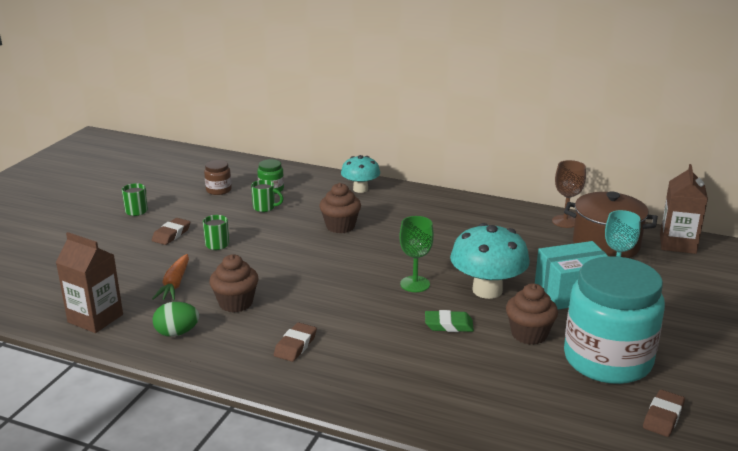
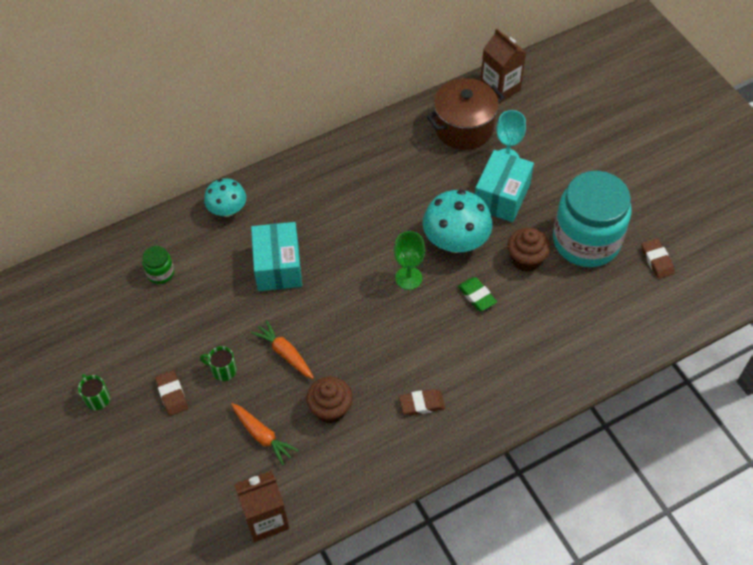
camera: 50 degrees left, 30 degrees up
green egg [153,302,199,337] -> none
brown jar [204,160,232,195] -> none
green mug [251,180,284,212] -> none
brown eraser [274,322,317,362] -> brown eraser turned 75 degrees counterclockwise [399,389,445,416]
brown cupcake [319,183,361,233] -> turquoise box [251,222,302,291]
green eraser [425,310,474,332] -> green eraser turned 75 degrees counterclockwise [458,277,497,311]
brown goblet [552,160,586,228] -> none
none -> orange carrot [251,320,314,379]

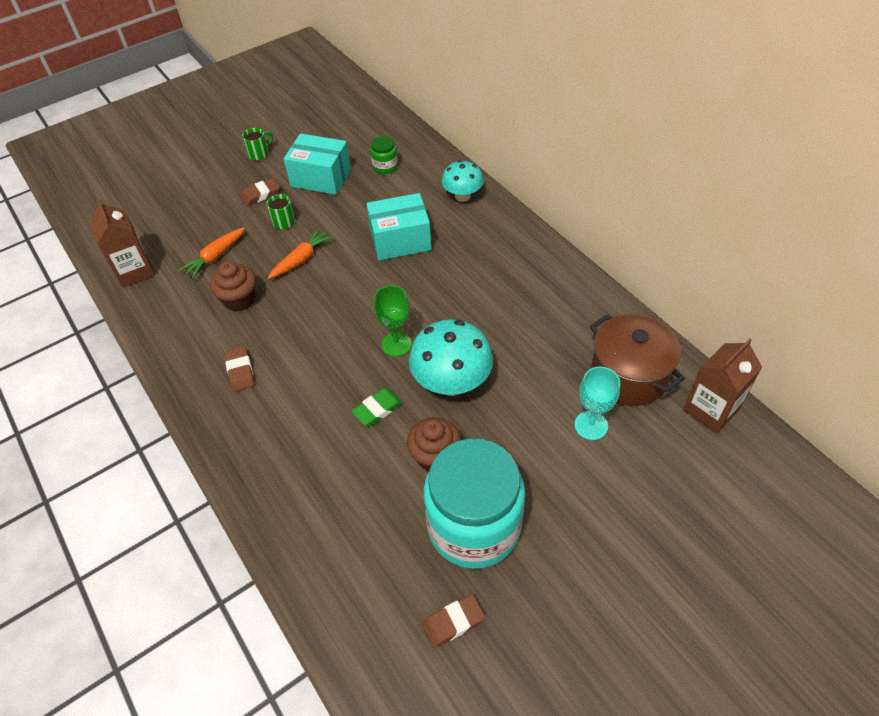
camera: 85 degrees right, 5 degrees down
turquoise box [475,150,534,222] -> turquoise box moved to [284,134,351,195]

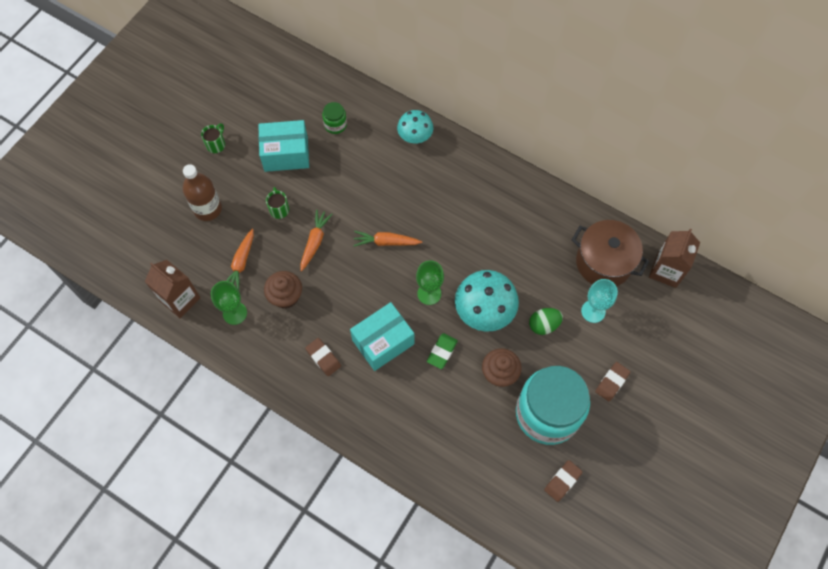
camera: 25 degrees left, 15 degrees up
brown eraser [240,178,280,206] -> brown eraser moved to [595,362,630,402]
turquoise box [366,193,432,260] -> turquoise box moved to [350,302,414,371]
none -> brown bottle [183,164,222,221]
none -> green goblet [211,281,247,325]
none -> orange carrot [353,231,422,247]
none -> green egg [529,308,563,335]

